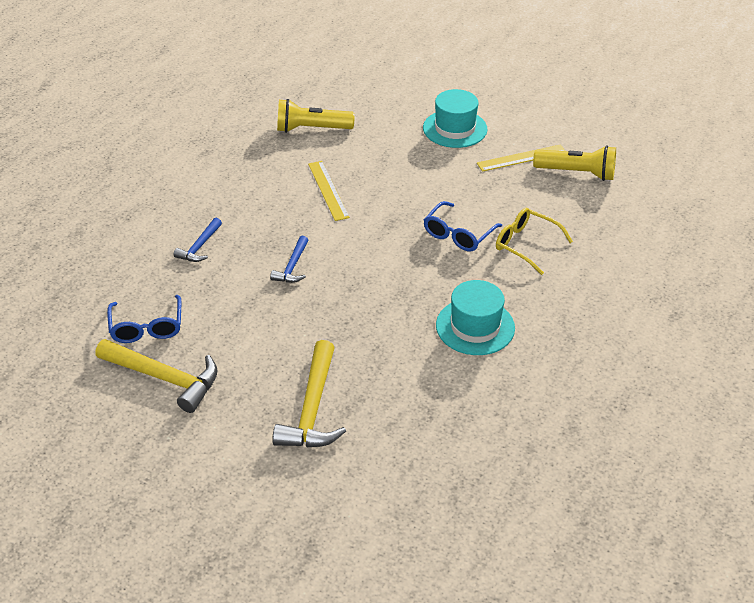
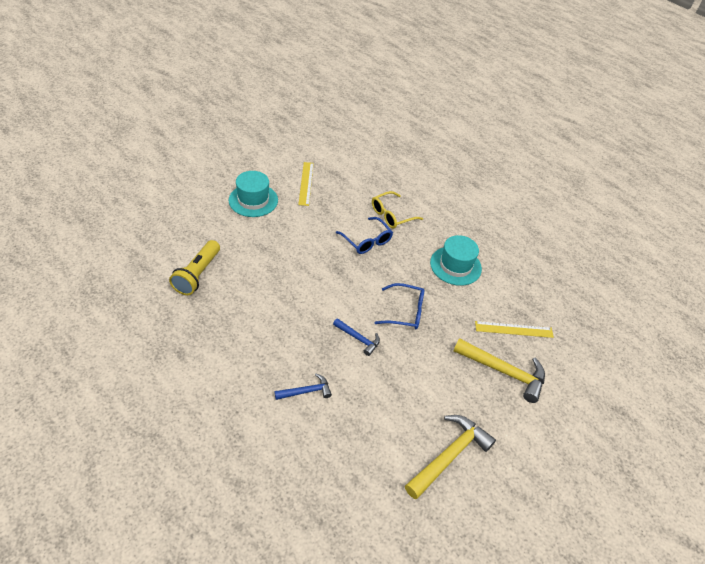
camera: 75 degrees left, 5 degrees up
blue glasses [107,295,181,343] -> blue glasses moved to [375,283,424,329]
blue hammer [174,218,222,262] -> blue hammer turned 60 degrees counterclockwise [275,373,332,400]
yellow ruler [308,161,350,221] -> yellow ruler moved to [475,321,554,338]
yellow flashlight [533,145,616,181] -> none

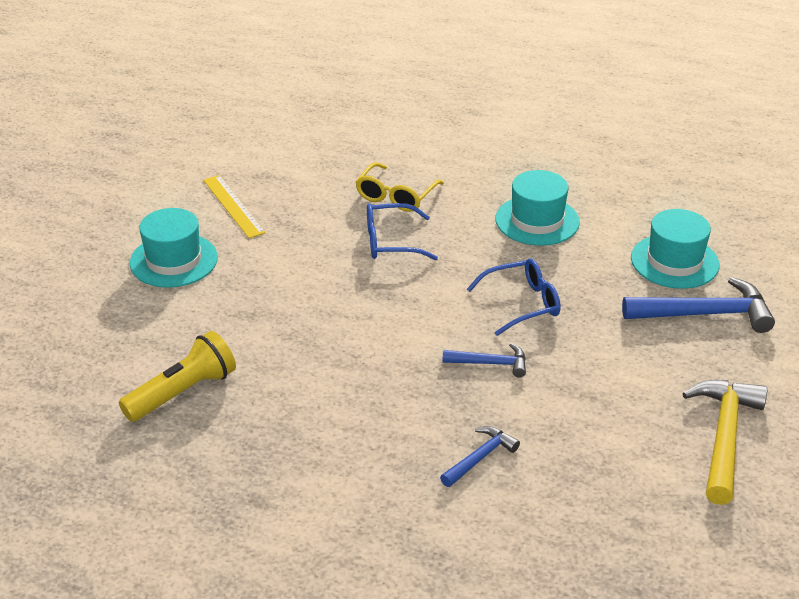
camera: 25 degrees left, 10 degrees down
yellow flashlight [169,240,220,295] -> yellow flashlight turned 120 degrees counterclockwise [119,331,236,422]
blue glasses [336,217,393,254] -> blue glasses turned 150 degrees clockwise [367,203,438,260]
yellow hammer [454,338,545,403] -> blue hammer [622,277,775,333]
yellow ruler [475,321,554,338] -> turquoise hat [631,209,720,289]

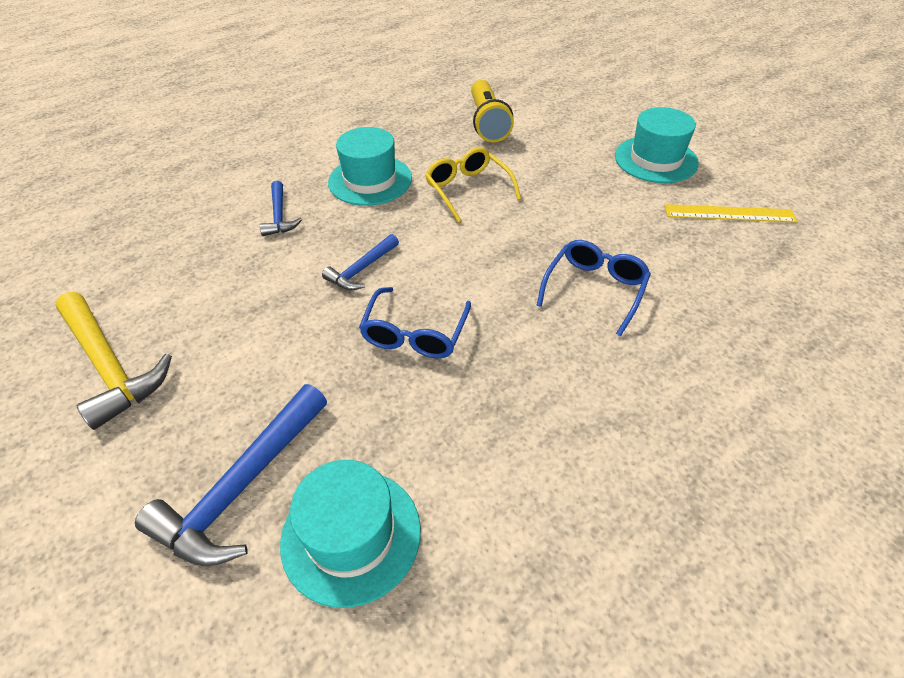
camera: 125 degrees right, 10 degrees up
yellow glasses [356,162,444,212] -> yellow glasses moved to [425,147,521,223]
turquoise hat [495,170,580,246] -> turquoise hat moved to [328,127,412,206]

